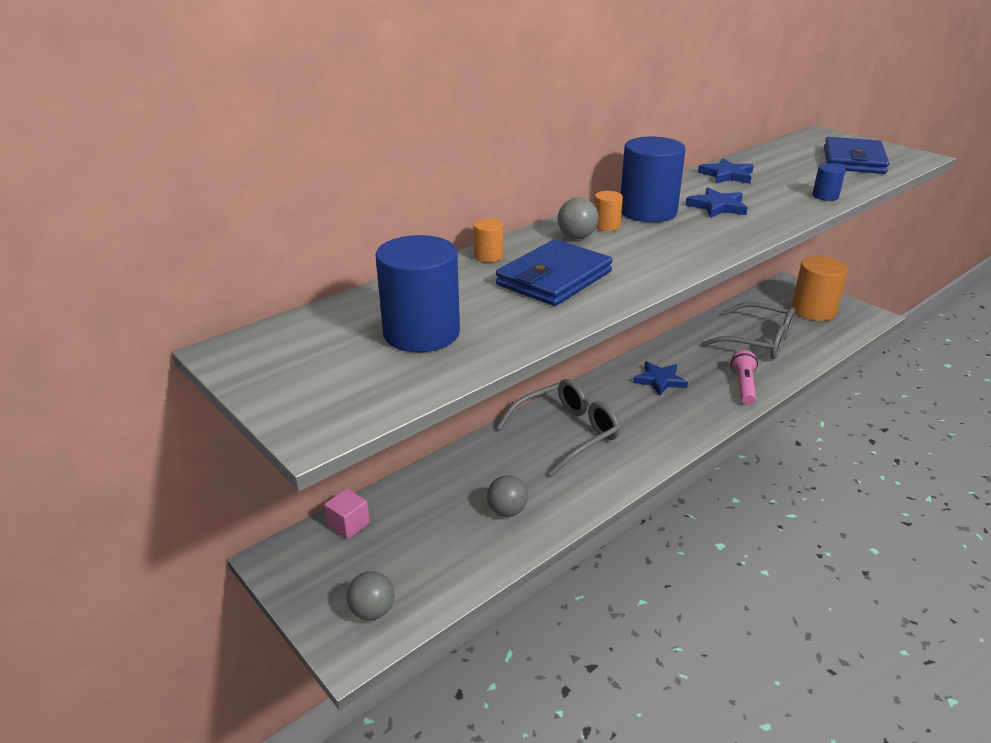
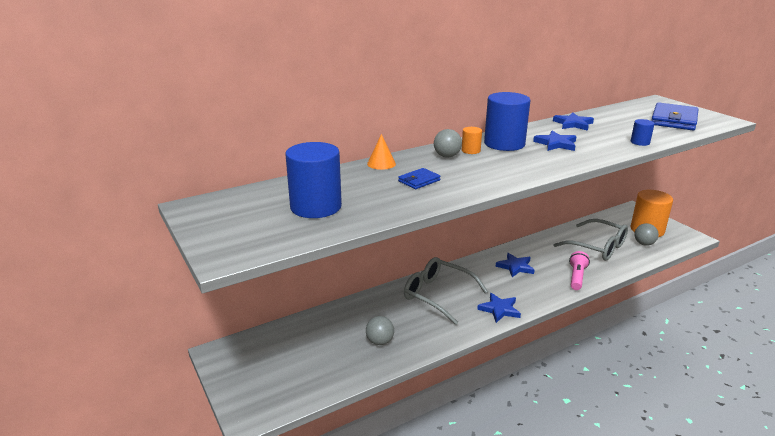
camera: 10 degrees right, 5 degrees down
pink cube [324,488,370,539] -> none
grey ball [346,571,394,620] -> grey ball moved to [634,223,659,246]
orange cylinder [473,219,503,262] -> orange cone [367,134,396,170]
blue wallet [496,239,613,306] -> blue wallet [398,168,441,189], size x0.51
grey glasses [496,379,620,476] -> grey glasses turned 120 degrees counterclockwise [404,257,488,325]
none -> blue star [477,293,521,323]

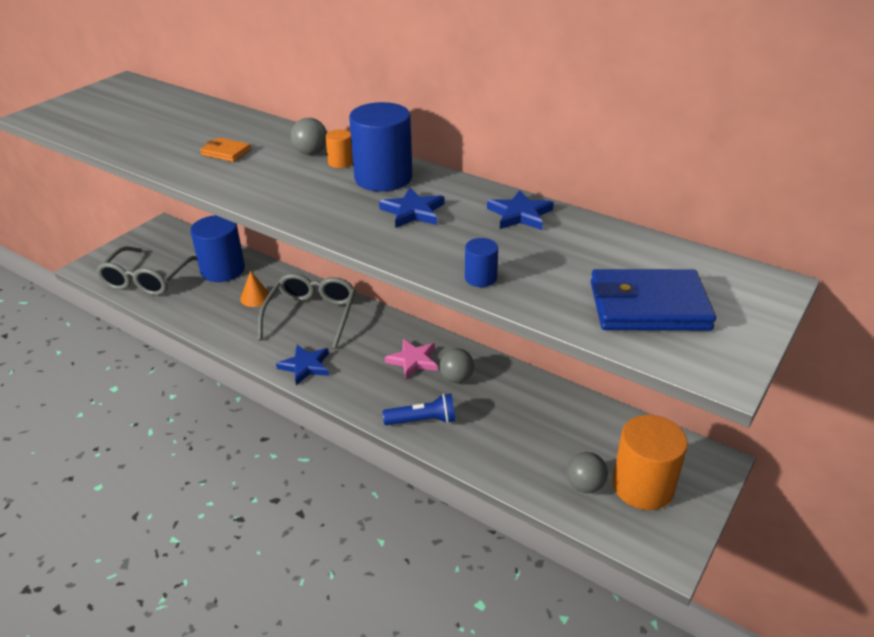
camera: 65 degrees right, 10 degrees up
blue cylinder [285,142,342,218] -> blue cylinder moved to [190,215,245,282]
grey ball [366,316,394,345] -> grey ball moved to [440,348,474,383]
orange cone [367,134,396,170] -> orange cone moved to [240,271,269,307]
blue wallet [398,168,441,189] -> orange wallet [200,137,251,162]
blue star [496,253,534,277] -> pink star [385,339,438,379]
grey glasses [553,219,628,261] -> grey glasses moved to [96,246,197,296]
pink flashlight [569,251,590,290] -> blue flashlight [382,393,456,425]

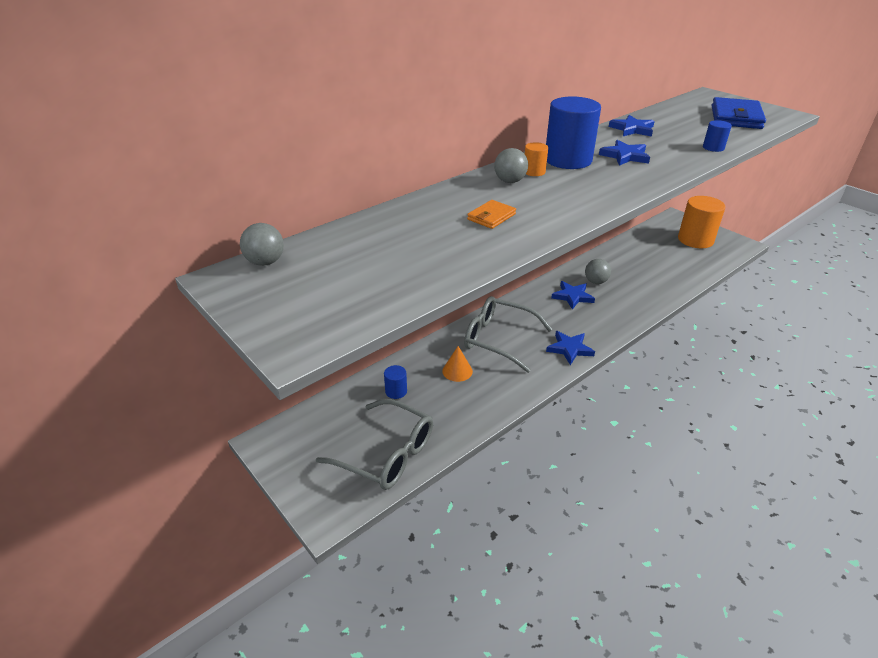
camera: 75 degrees left, 0 degrees up
blue cylinder [190,215,245,282] -> blue cylinder [384,365,407,399], size x0.46
blue flashlight [382,393,456,425] -> none
pink star [385,339,438,379] -> blue star [551,281,595,309]
grey ball [567,452,608,493] -> grey ball moved to [240,223,284,266]

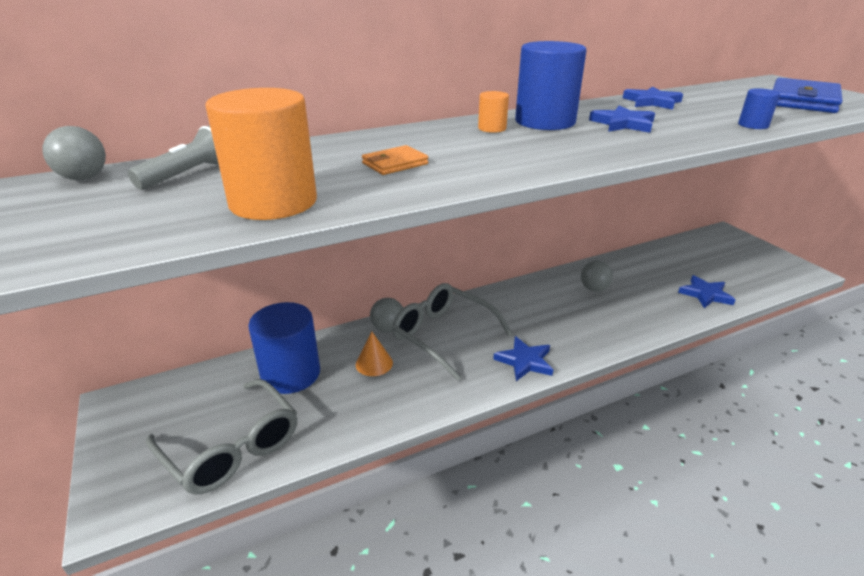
camera: 15 degrees right, 5 degrees down
blue cylinder [384,365,407,399] -> blue cylinder [248,302,320,394], size x2.19
grey ball [494,148,528,183] -> grey ball moved to [370,298,403,333]
blue star [551,281,595,309] -> blue star moved to [678,275,736,308]
orange cylinder [678,196,726,248] -> orange cylinder moved to [205,88,317,220]
none -> grey flashlight [128,125,219,190]

